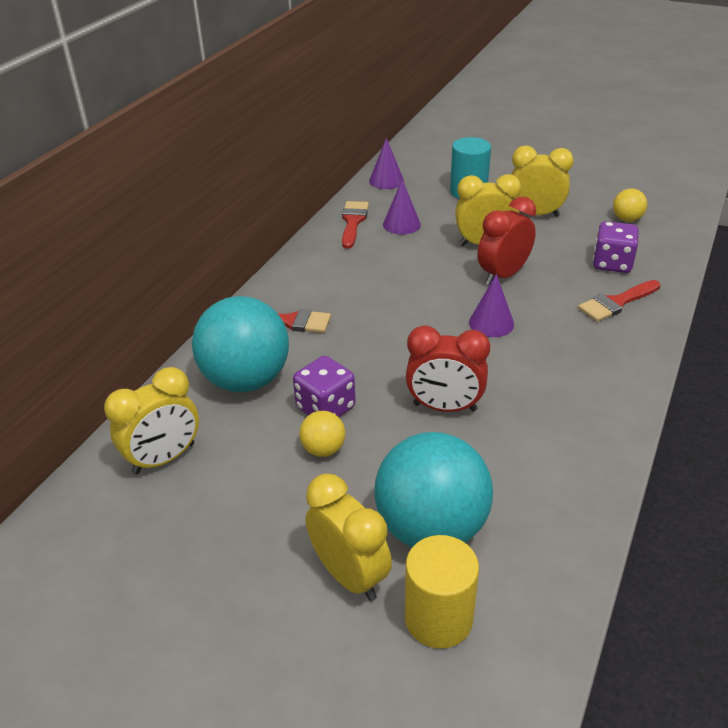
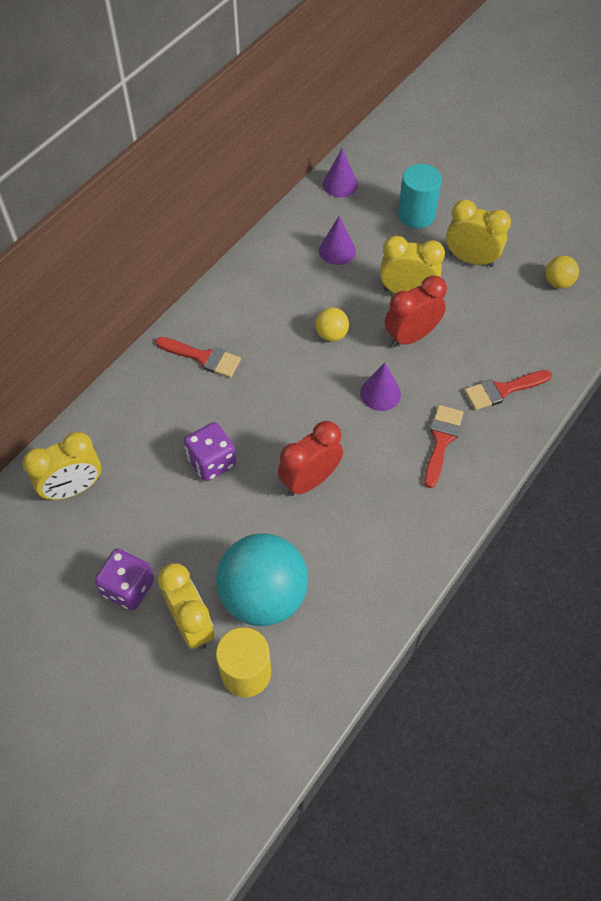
camera: 10 degrees right, 20 degrees up
turquoise ball [192,296,289,392] -> none
yellow ball [299,411,345,457] -> yellow ball moved to [315,308,349,342]
red brush [342,201,369,249] -> red brush moved to [424,405,463,488]
red clock [406,325,490,412] -> red clock turned 120 degrees clockwise [278,421,343,496]
purple dice [593,221,639,273] -> purple dice moved to [95,549,154,611]

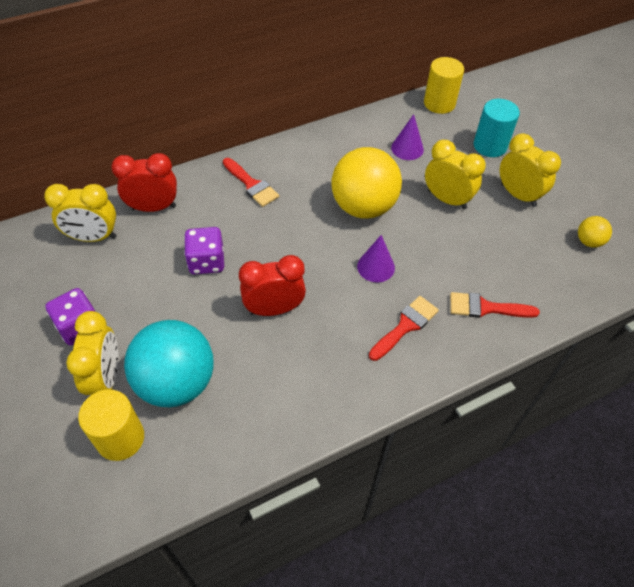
camera: 25 degrees right, 5 degrees down
yellow ball [315,308,349,342] -> yellow ball [332,147,402,219], size x2.25
purple cone [323,149,358,198] -> yellow cylinder [424,57,464,114]
red clock [385,275,447,348] -> red clock moved to [111,153,177,212]

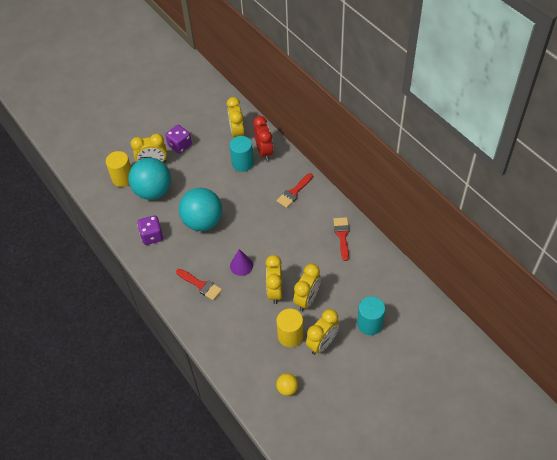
camera: 85 degrees right, 0 degrees up
purple dice [184,227,224,274] -> purple dice moved to [137,215,163,245]
red clock [239,255,306,316] -> turquoise ball [179,188,222,231]
yellow ball [332,147,402,219] -> none
purple cone [391,114,424,160] -> none
yellow cylinder [424,57,464,114] -> yellow cylinder moved to [276,309,303,347]
red brush [450,292,540,318] -> red brush moved to [333,217,350,261]
none -> turquoise cylinder [230,136,254,172]
none -> yellow clock [266,255,282,304]

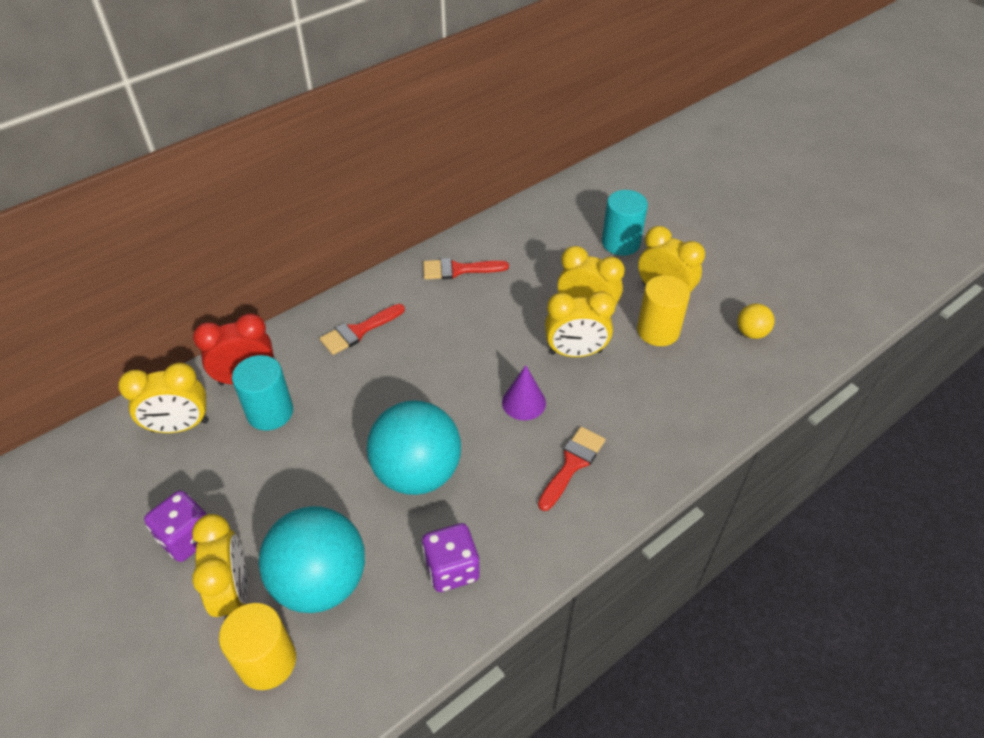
camera: 95 degrees left, 5 degrees down
red brush [276,173,313,208] -> red brush turned 105 degrees clockwise [320,304,405,355]

